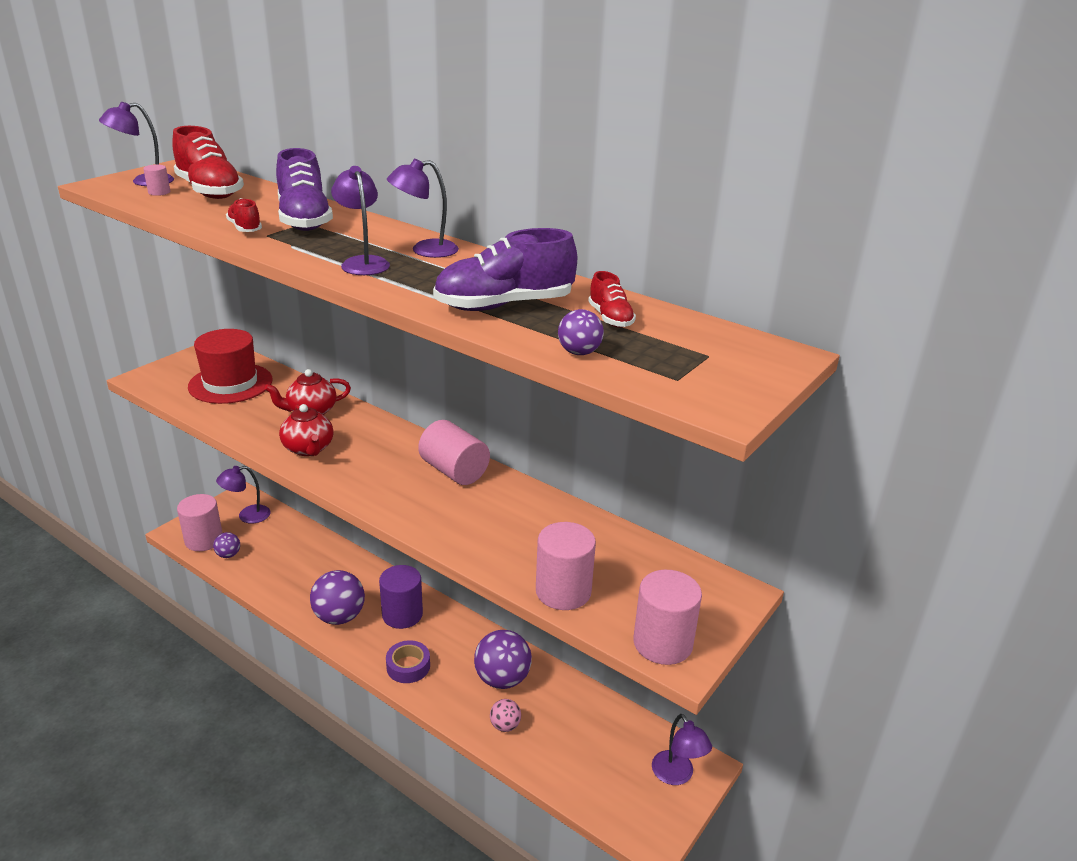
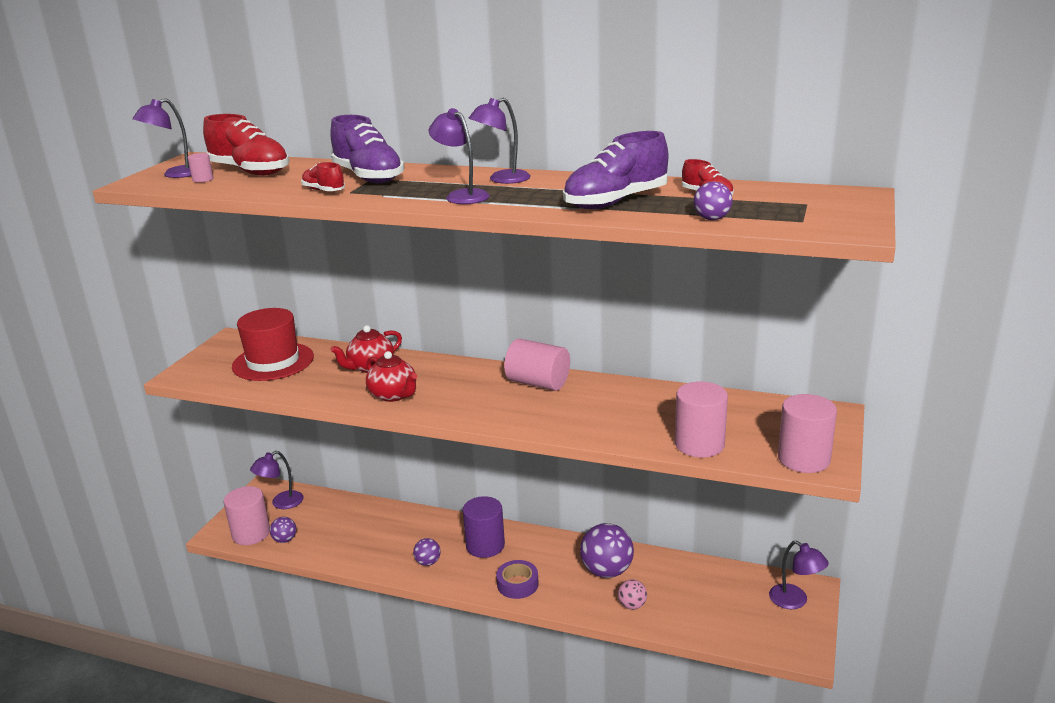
camera: 15 degrees left, 5 degrees down
purple ball [310,570,365,625] -> purple ball [413,538,441,566], size x0.52

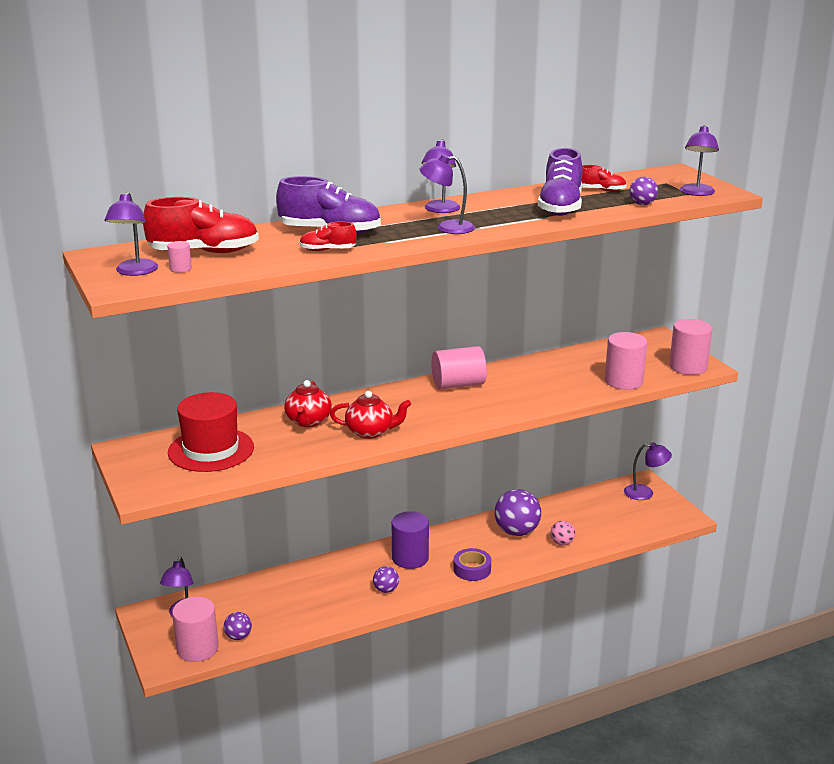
camera: 45 degrees left, 0 degrees up
none -> purple lamp [680,125,719,196]

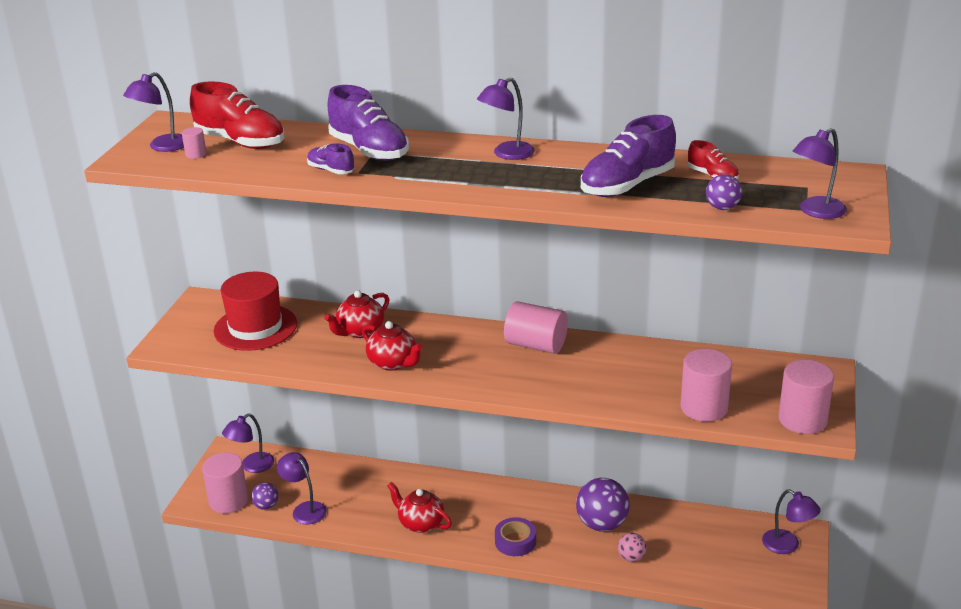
camera: 40 degrees right, 5 degrees up
red shoe [299,222,357,251] -> purple shoe [307,143,354,174]
purple ball [373,566,399,593] -> red teapot [387,482,452,533]
purple cylinder [392,511,429,569] -> none
purple lamp [419,154,475,234] -> purple lamp moved to [277,452,327,524]

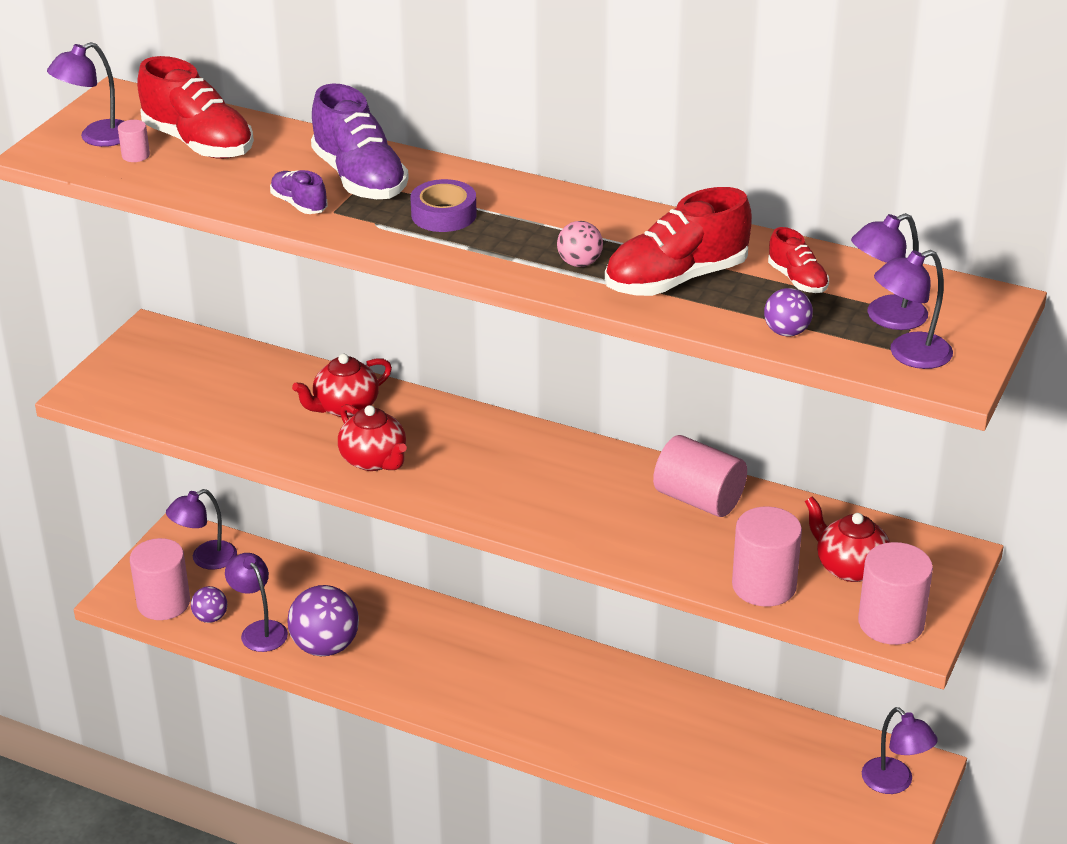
camera: 10 degrees right, 5 degrees up
red hat [213,272,297,351] -> none
red teapot [387,482,452,533] -> red teapot moved to [805,497,890,582]
purple lamp [477,77,535,160] -> purple lamp moved to [851,213,928,330]
purple tape [495,517,536,556] -> purple tape moved to [410,179,477,232]
pink cylinder [504,301,568,354] -> pink cylinder moved to [653,435,747,517]
purple ball [576,478,630,532] -> purple ball moved to [287,585,359,656]
purple shoe [581,115,676,197] -> red shoe [605,187,752,296]
pink ball [618,533,647,562] -> pink ball moved to [557,221,603,267]

